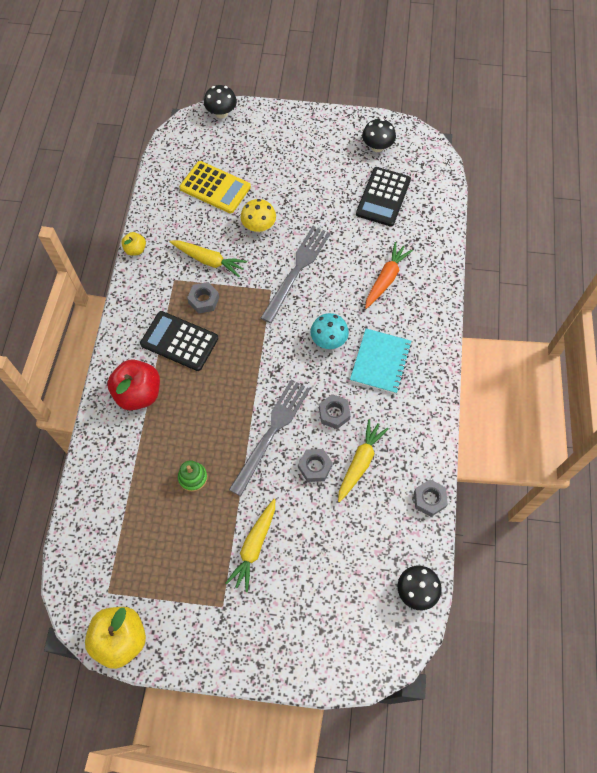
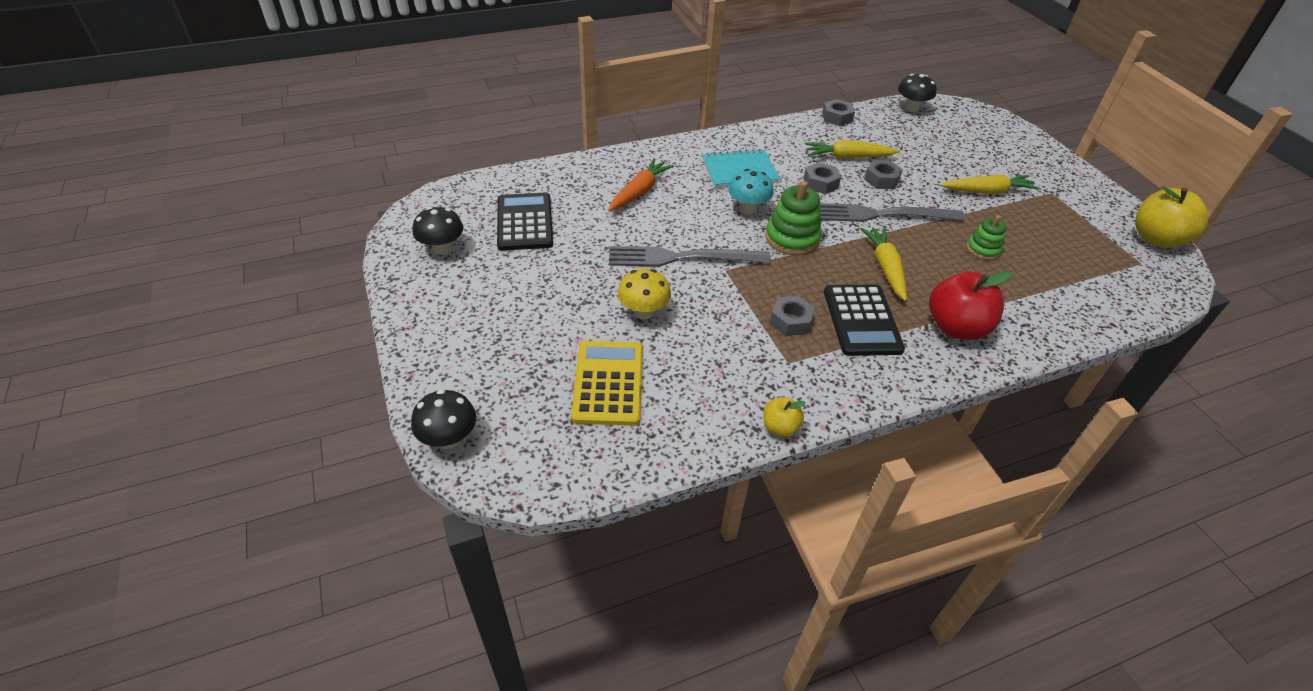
camera: 120 degrees left, 20 degrees down
yellow carrot [170,240,247,277] -> yellow carrot moved to [860,227,907,301]
black calculator [356,167,411,226] -> black calculator turned 90 degrees counterclockwise [497,193,553,251]
orange carrot [365,242,413,309] -> orange carrot turned 120 degrees clockwise [609,158,674,211]
none -> green stacking toy [765,181,822,255]

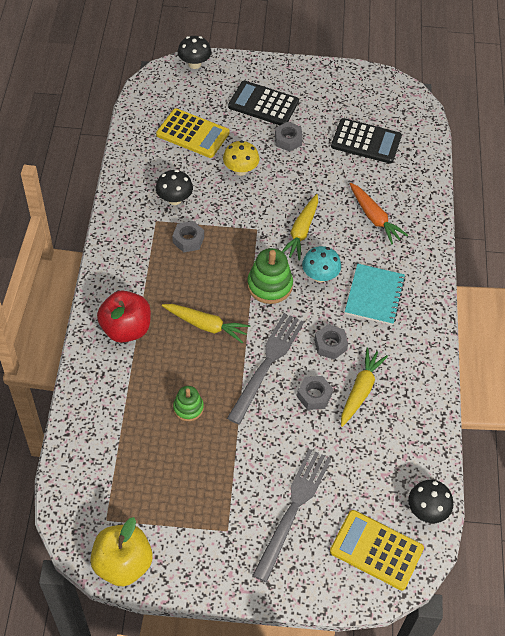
camera: 115 degrees right, 10 degrees up
black mushroom [413,207,463,255] -> black mushroom moved to [156,170,193,205]
grey fork [609,246,771,267] -> grey fork moved to [252,449,331,582]
yellow apple [763,397,806,437] -> none
grey nut [822,99,855,126] -> grey nut moved to [275,122,303,152]
black calculator [824,284,905,356] -> black calculator moved to [228,81,299,125]
yellow carrot [941,174,1039,194] -> yellow carrot moved to [282,194,318,261]
none -> yellow calculator [330,510,424,591]

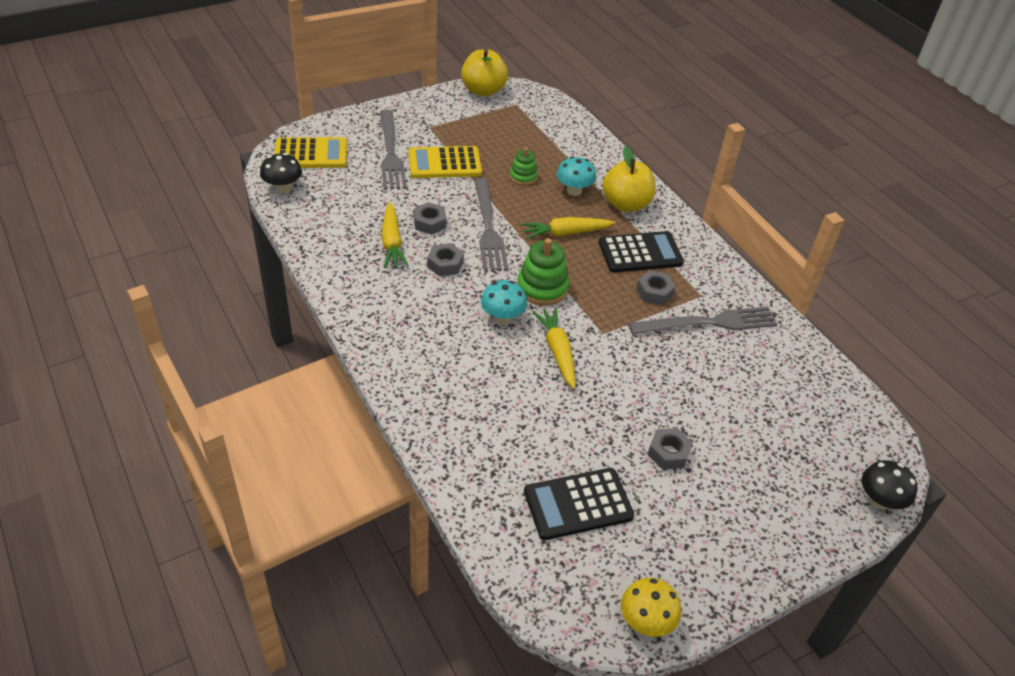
camera: 145 degrees right, 10 degrees down
red apple [97,291,151,343] -> yellow apple [602,146,656,212]
yellow calculator [156,108,230,158] -> yellow calculator moved to [409,146,482,178]
black mushroom [156,170,193,205] -> grey fork [629,307,778,334]
yellow mushroom [223,140,259,176] -> yellow mushroom moved to [621,578,681,637]
black calculator [228,81,299,125] -> black calculator moved to [598,231,684,273]
turquoise notebook [345,264,405,325] -> none
orange carrot [349,183,408,244] -> none
none -> turquoise mushroom [557,156,596,196]

